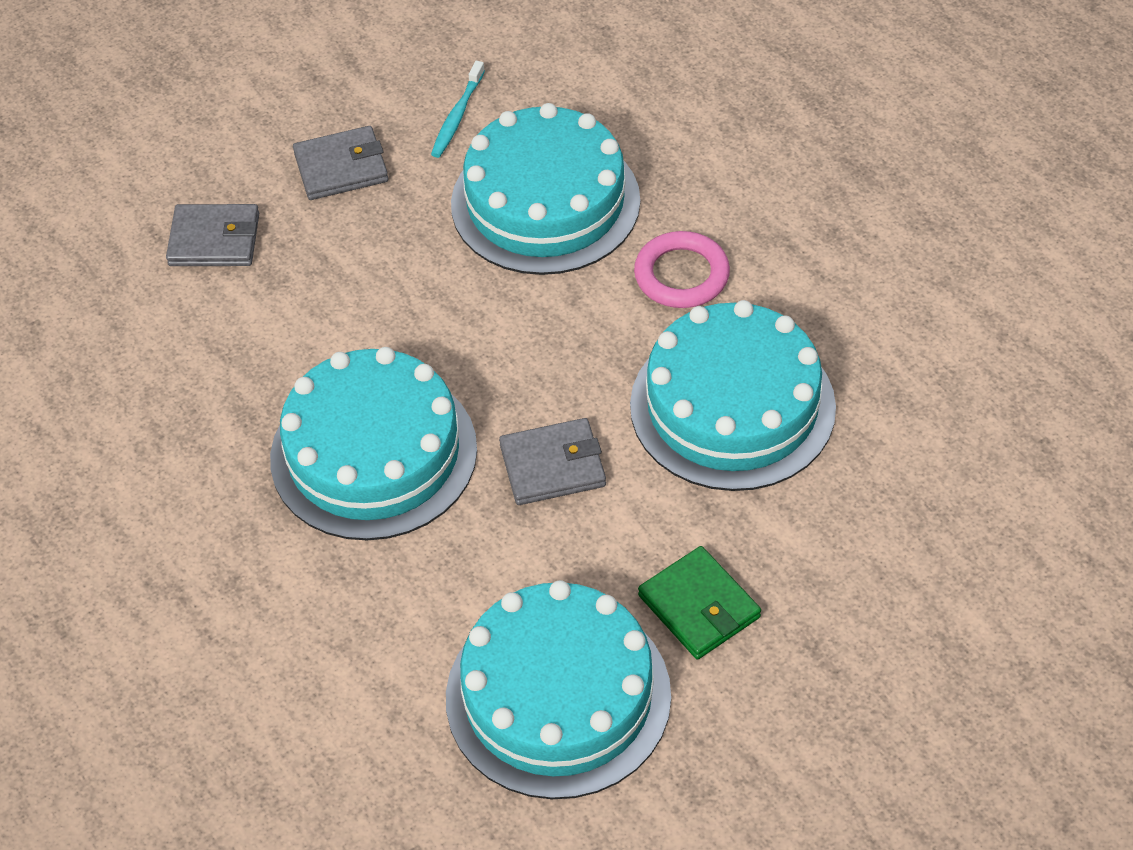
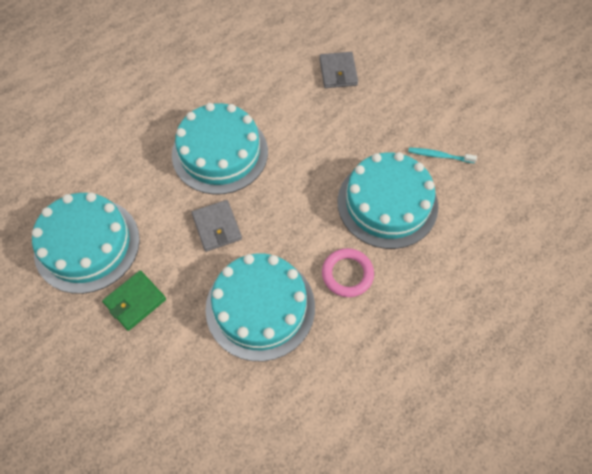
camera: 80 degrees right, 10 degrees up
grey wallet [293,126,388,200] -> none

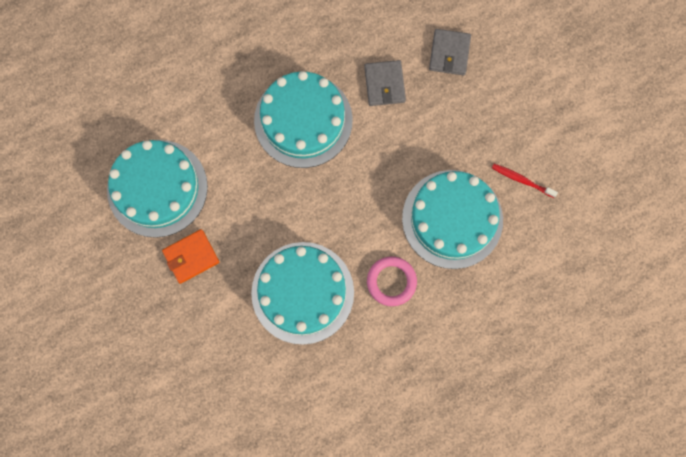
camera: 15 degrees right, 15 degrees up
green wallet [102,270,166,331] -> orange wallet [162,229,219,284]
grey wallet [192,200,242,252] -> grey wallet moved to [364,60,406,106]
turquoise toothbrush [408,147,477,163] -> red toothbrush [492,164,558,198]

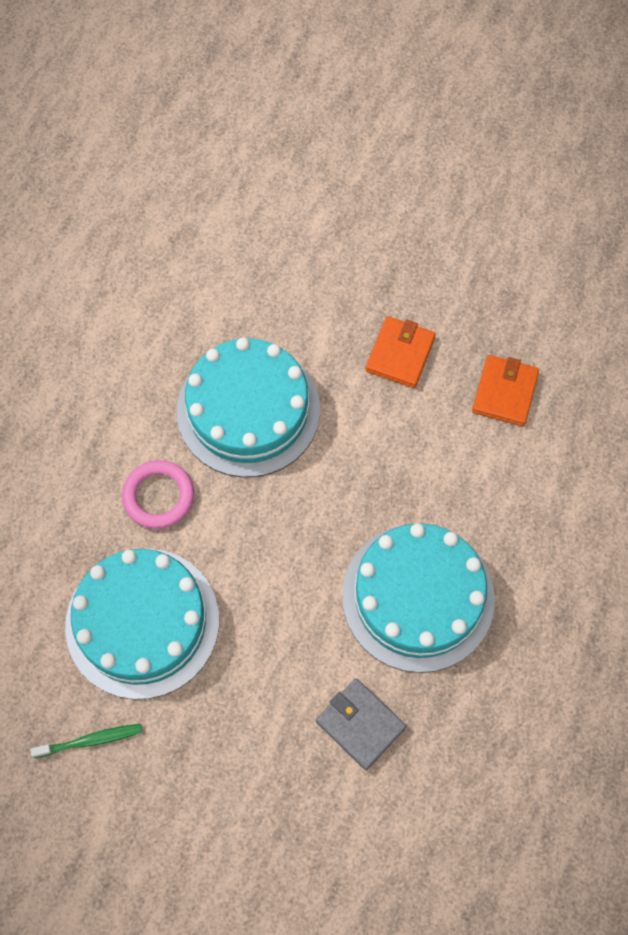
camera: 140 degrees right, 10 degrees down
turquoise cake [107,140,208,238] -> orange wallet [472,355,539,426]
grey wallet [429,29,471,76] -> none
red toothbrush [492,164,558,198] -> green toothbrush [30,724,142,758]

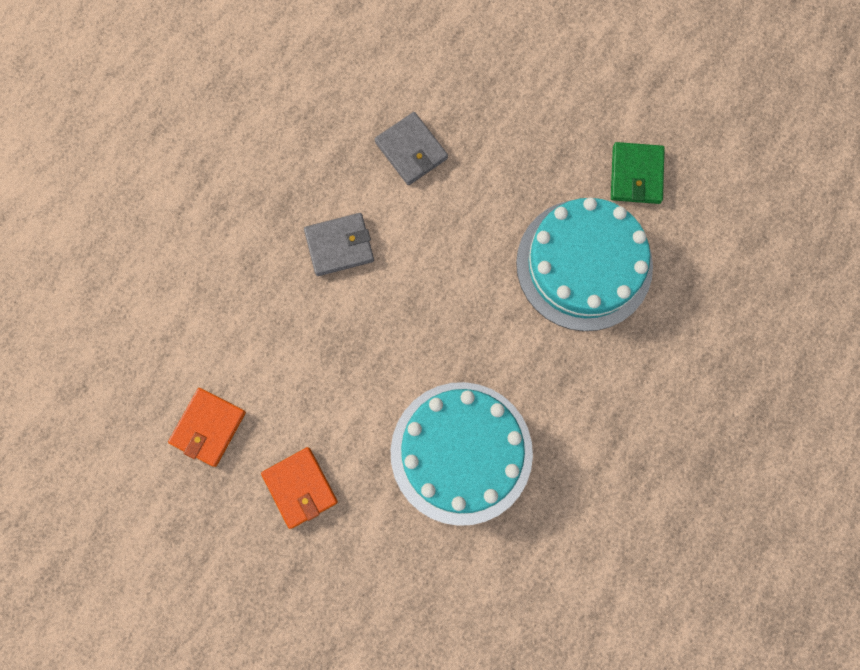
camera: 170 degrees left, 10 degrees up
green toothbrush [30,724,142,758] -> green wallet [611,142,665,204]
pink ring [122,460,194,529] -> none
turquoise cake [342,523,495,673] -> grey wallet [304,213,374,276]
orange wallet [365,316,436,388] -> orange wallet turned 60 degrees counterclockwise [261,447,338,529]

